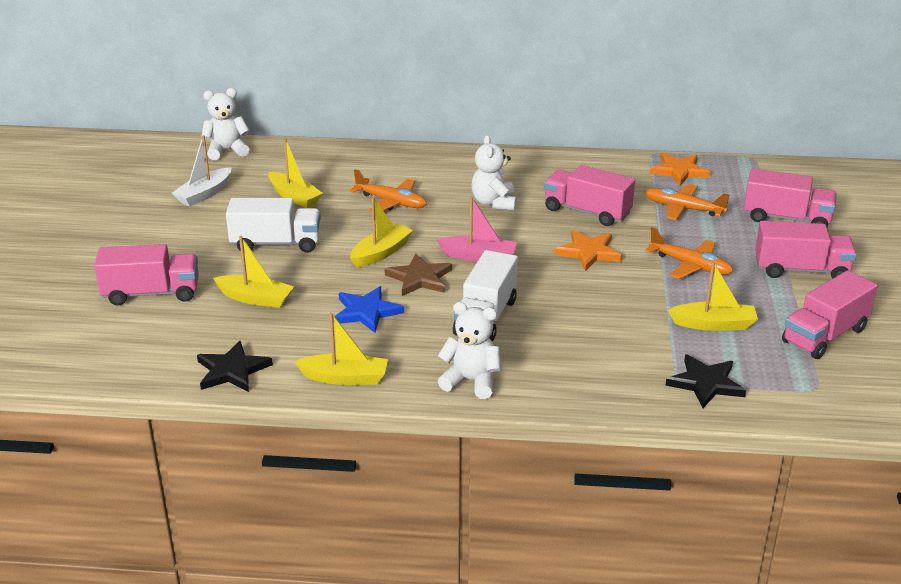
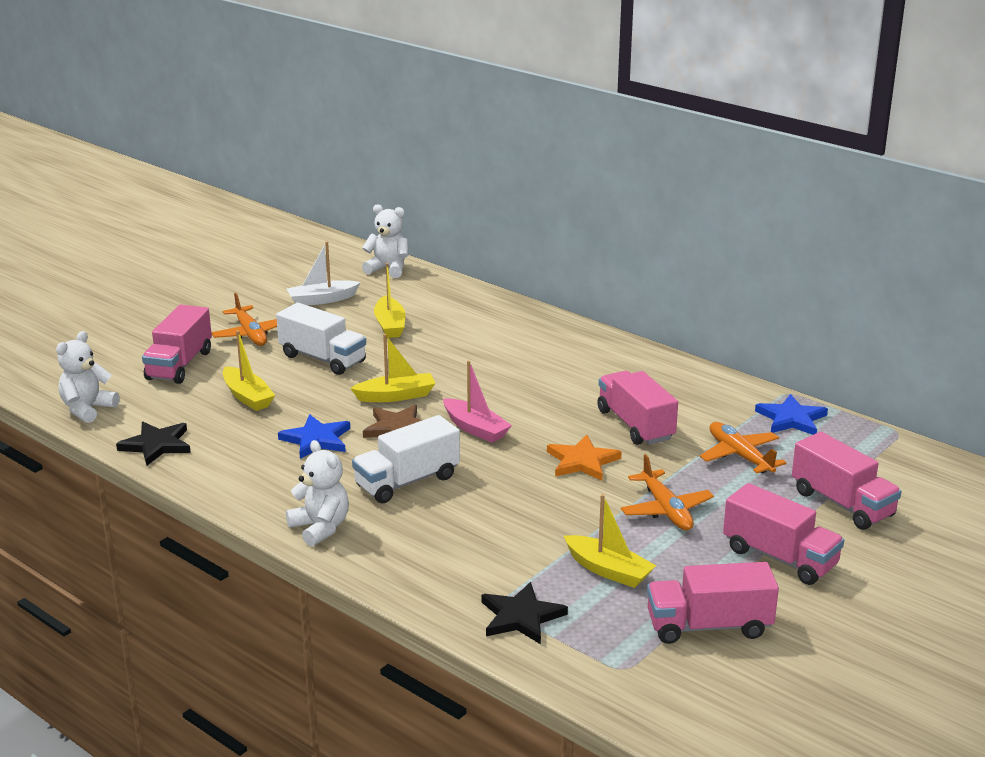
camera: 35 degrees right, 5 degrees down
pink truck [94,244,199,306] -> pink truck turned 75 degrees clockwise [142,305,212,384]
yellow boat [294,312,388,385] -> none
orange plane [349,170,427,212] -> orange plane moved to [211,293,277,346]
white teddy bear [471,135,516,211] -> white teddy bear moved to [56,331,120,423]
orange star [650,153,711,186] -> blue star [755,394,828,435]

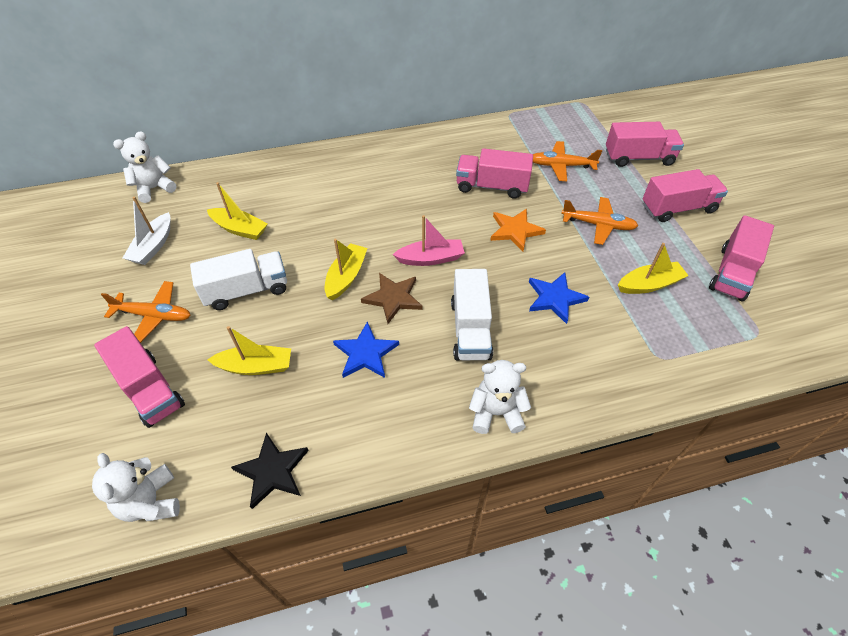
camera: 55 degrees left, 25 degrees up
black star [481,582,568,644] -> none
blue star [755,394,828,435] -> blue star moved to [529,272,589,324]

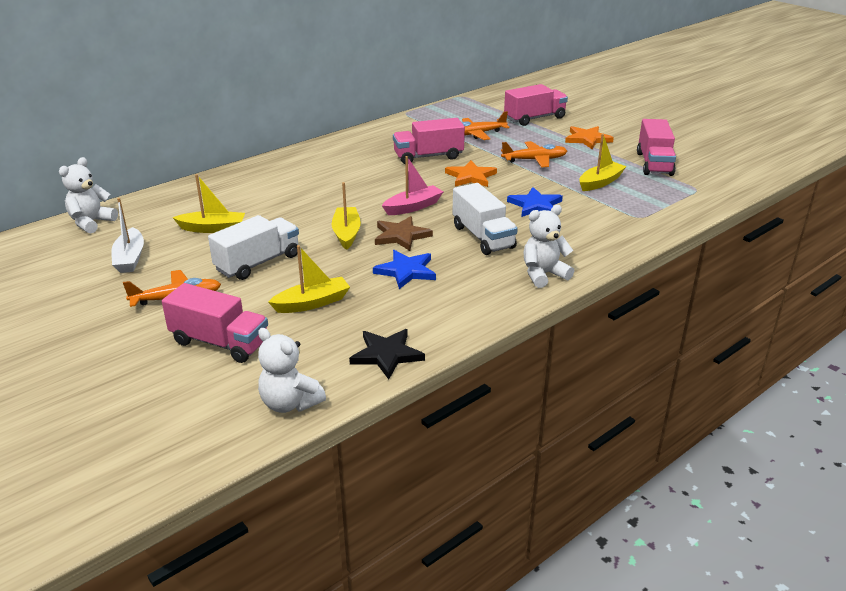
camera: 25 degrees left, 20 degrees down
pink truck [642,169,728,222] -> orange star [565,126,614,149]

